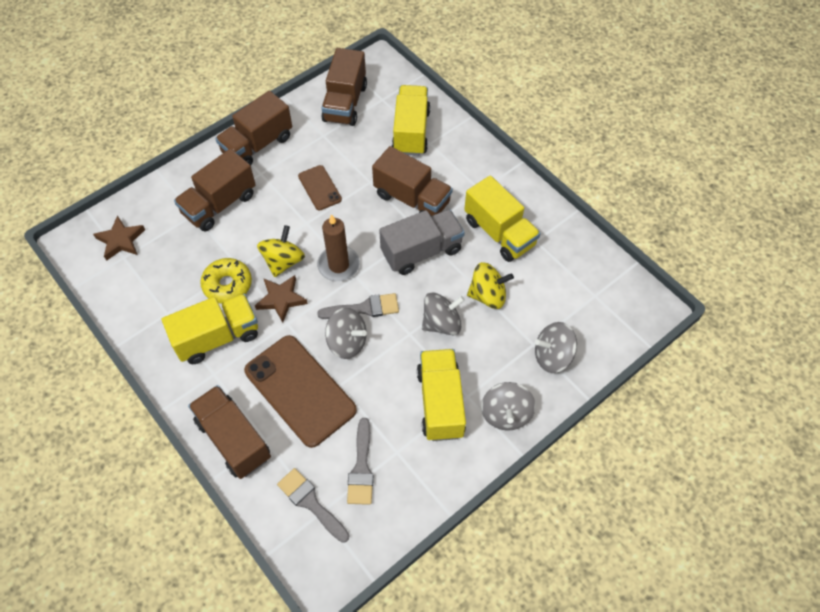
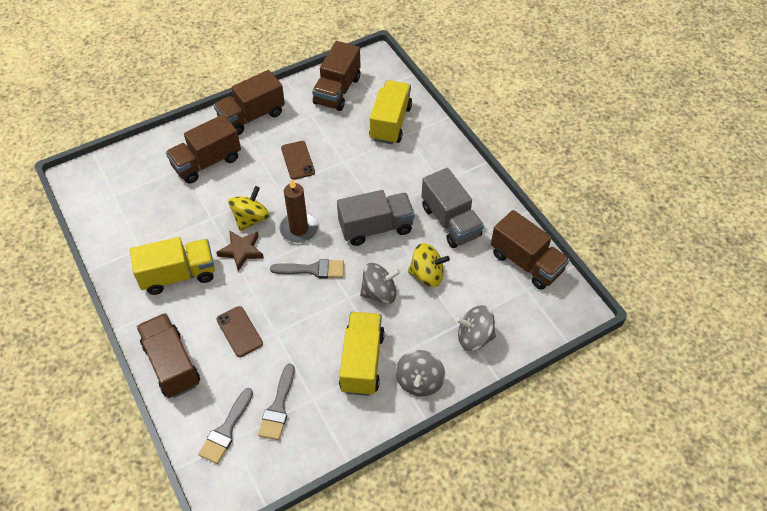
camera: 10 degrees right, 5 degrees down
brown star [93,215,145,261] -> none
yellow donut [200,258,252,304] -> none
brown phone [244,335,357,448] -> brown phone [216,306,263,357], size x0.51
grey brush [277,468,349,543] -> grey brush turned 120 degrees counterclockwise [198,388,253,464]
grey spinning top [325,307,367,359] -> none
brown truck [372,146,453,216] -> brown truck moved to [491,210,570,290]
yellow truck [464,176,541,262] -> grey truck [422,168,484,248]

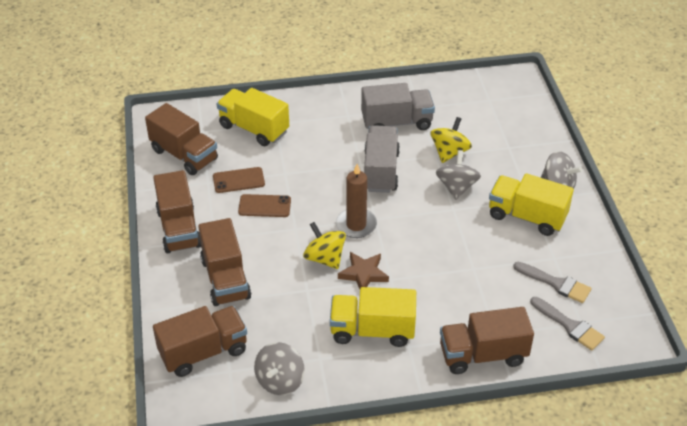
camera: 70 degrees left, 10 degrees down
yellow truck [130,237,215,295] -> yellow truck turned 90 degrees counterclockwise [330,287,416,347]
brown phone [216,306,263,357] -> brown phone moved to [213,167,265,193]
grey brush [270,259,344,278] -> none
grey spinning top [455,305,496,351] -> grey spinning top moved to [254,342,305,395]
brown truck [491,210,570,290] -> brown truck moved to [153,306,247,377]

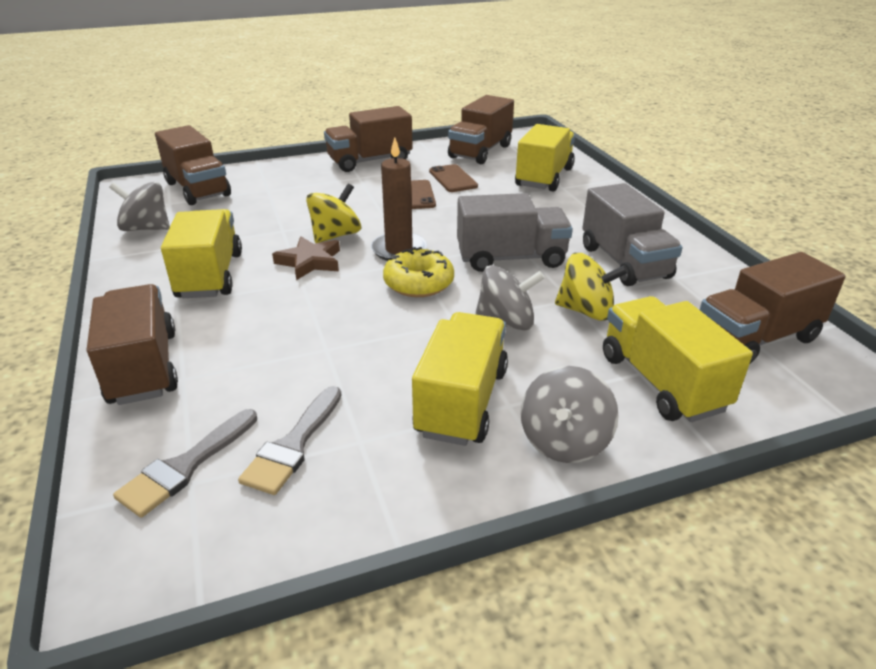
camera: 80 degrees right, 10 degrees down
brown truck [198,218,251,306] -> brown truck moved to [700,252,845,363]
none -> yellow donut [383,247,454,297]
none -> yellow truck [603,296,753,422]

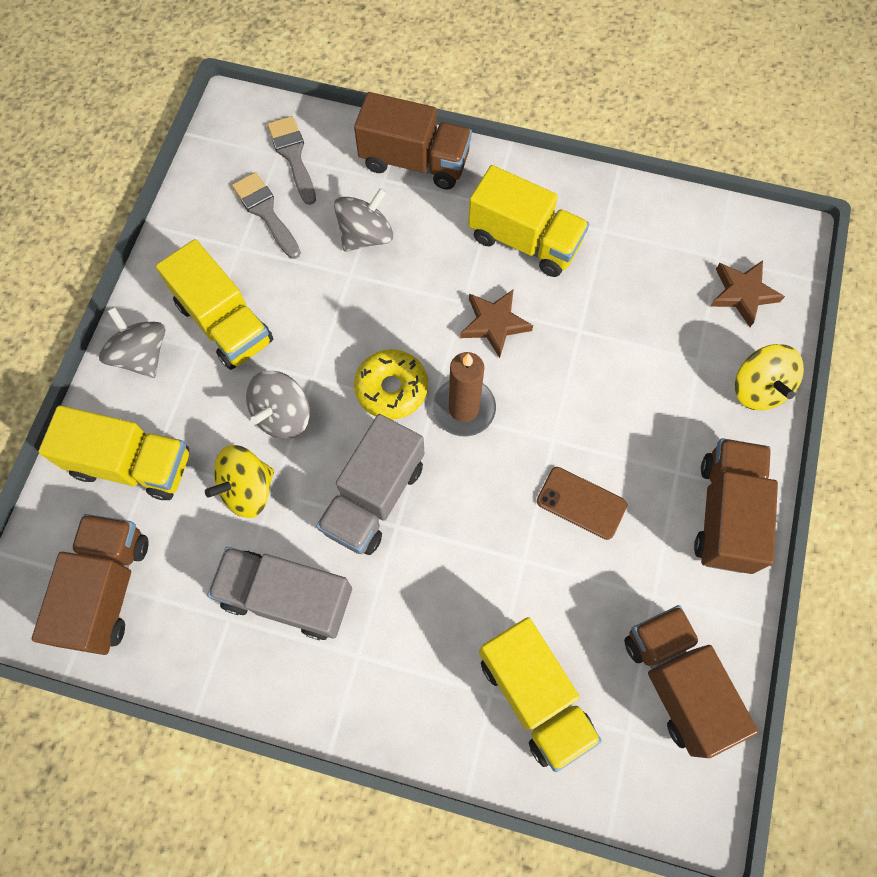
camera: 125 degrees right, 35 degrees up
grey spinning top [109,182,170,231] -> grey spinning top moved to [334,188,393,252]
brown truck [155,125,231,205] -> brown star [710,261,785,327]
yellow spinning top [306,184,361,243] -> yellow spinning top moved to [735,344,804,410]
brown phone [429,164,478,192] -> none

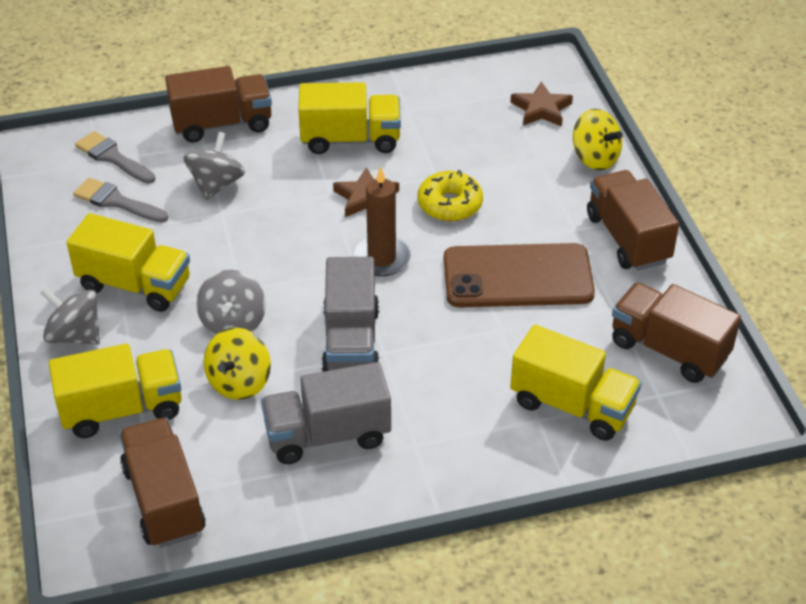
camera: 30 degrees left, 25 degrees down
yellow donut [354,349,428,420] -> yellow donut moved to [418,170,483,221]
brown phone [537,467,627,540] -> brown phone [444,243,595,307], size x1.95

